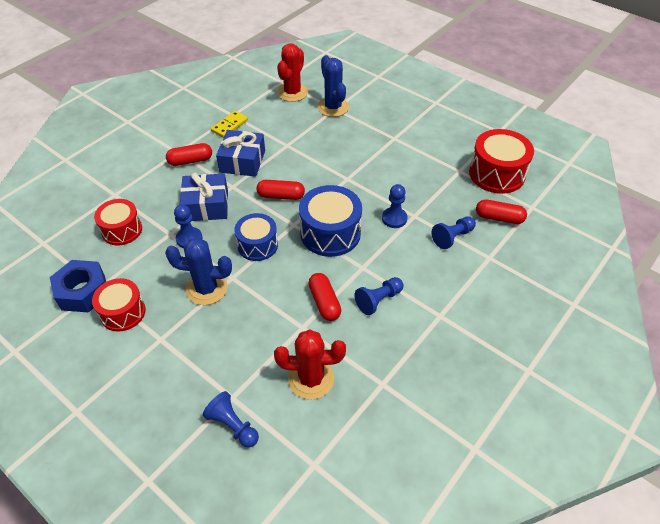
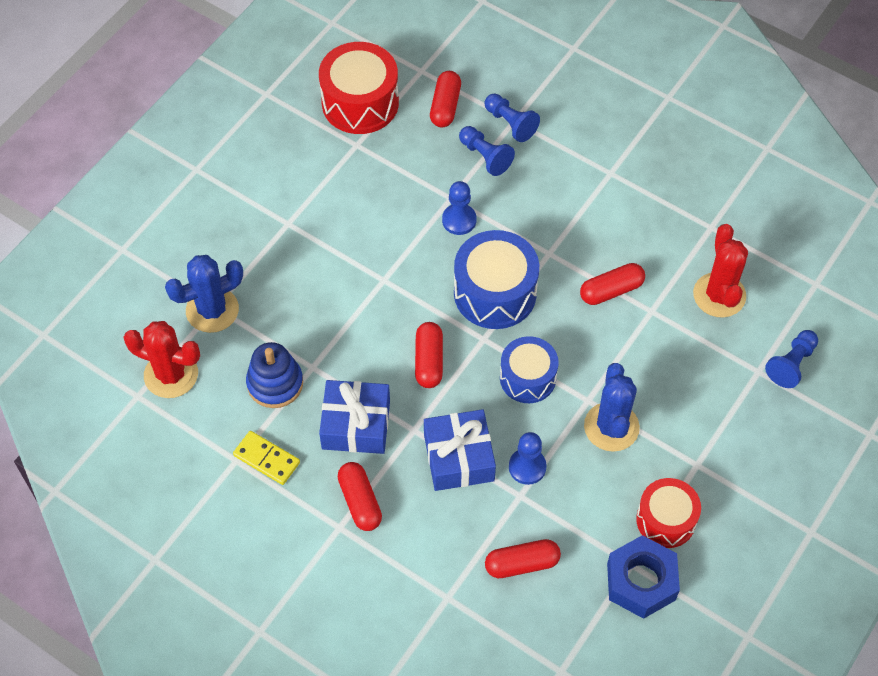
camera: 95 degrees left, 10 degrees up
red drum [94,199,142,245] -> red capsule [485,539,561,578]
blue pawn [355,277,404,315] -> blue pawn moved to [485,94,540,142]
none -> blue stacking toy [246,342,303,408]

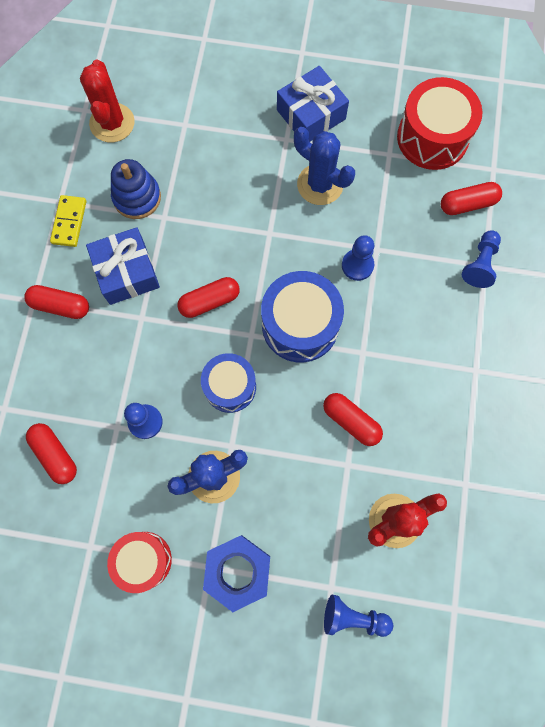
camera: 65 degrees right, 15 degrees up
blue cactus [165,255,243,333] -> blue cactus moved to [294,127,355,205]
red capsule [338,462,382,531] -> red capsule turned 60 degrees clockwise [24,285,89,319]
blue gift [424,409,496,491] -> blue gift moved to [277,66,349,142]
blue pawn [459,126,515,176] -> none
blue nut [607,535,680,619] -> blue nut moved to [203,535,270,612]

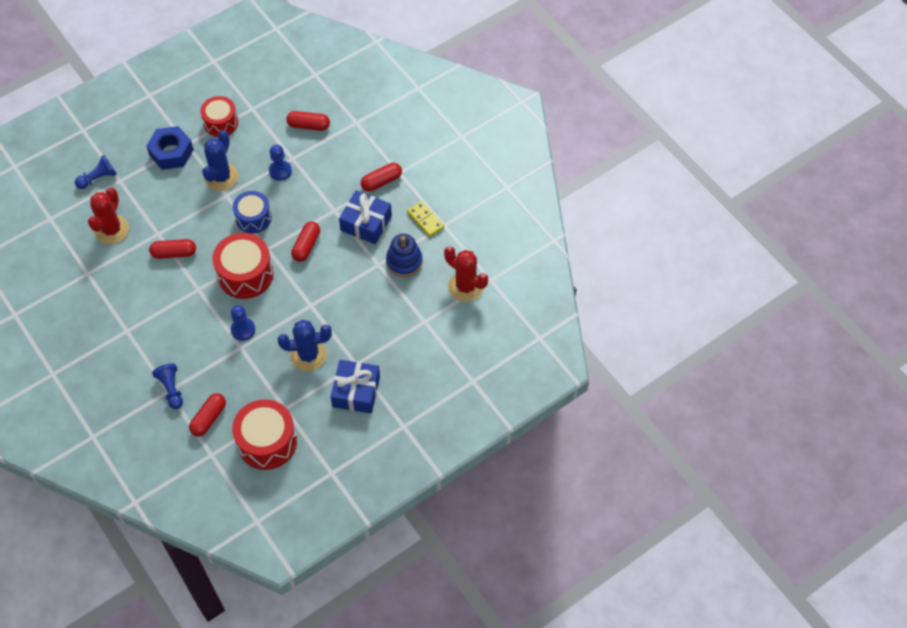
camera: 135 degrees right, 15 degrees down
blue drum [261,271,344,362] -> red drum [212,233,274,299]

